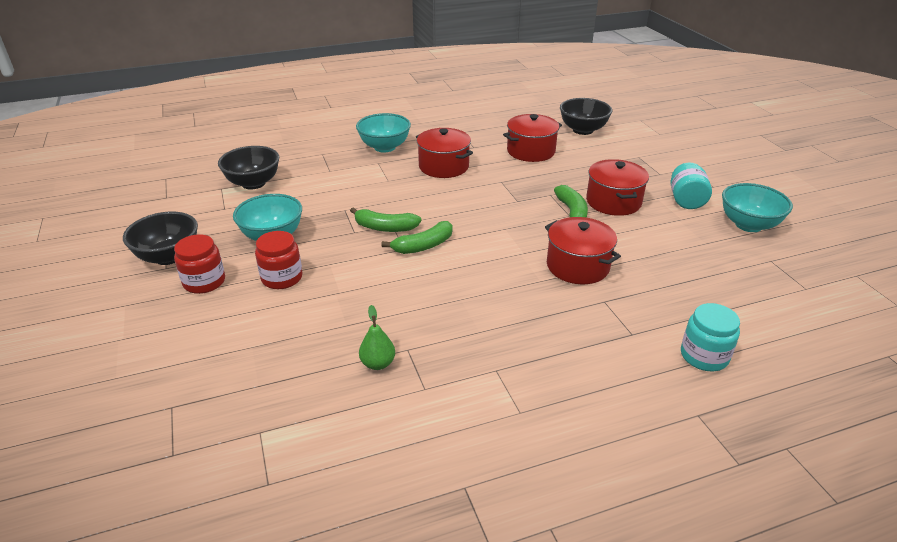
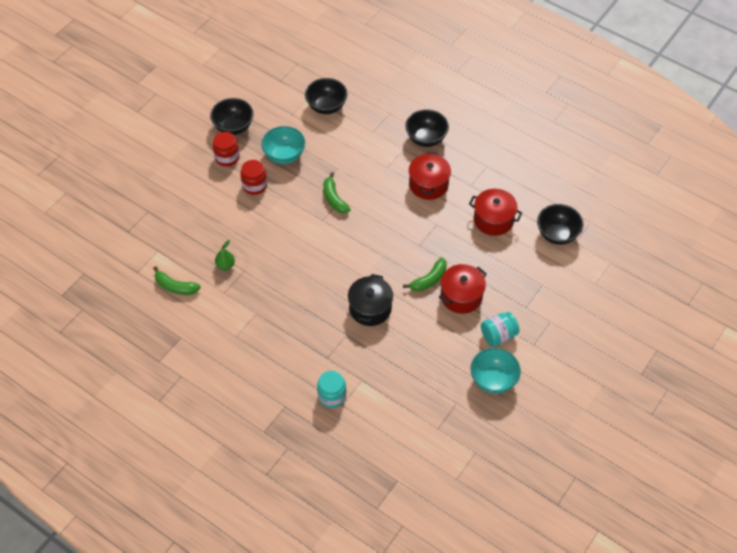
camera: 55 degrees right, 20 degrees up
turquoise bowl [356,113,411,153] -> black bowl [405,109,449,147]
green banana [381,221,453,254] -> green banana moved to [153,266,201,295]
red pot [545,217,621,284] -> black pot [348,274,393,326]

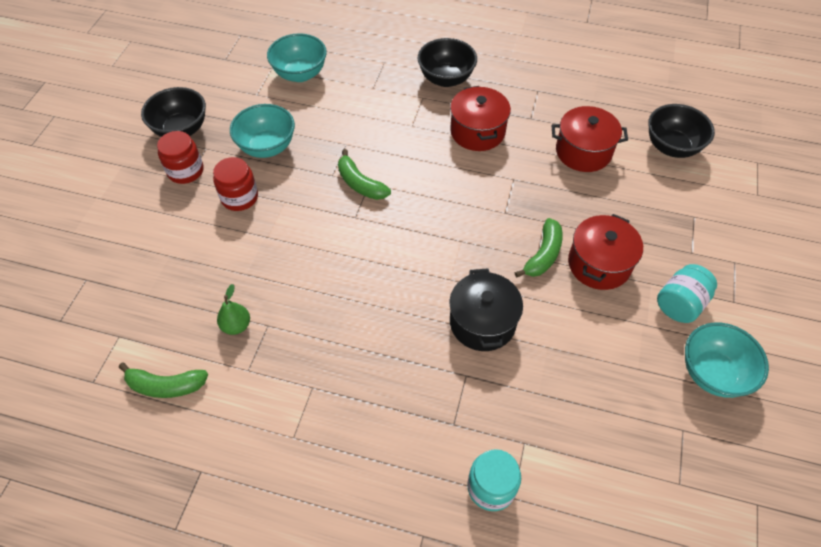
camera: 20 degrees left, 0 degrees up
black bowl [305,78,348,114] -> turquoise bowl [267,33,327,82]

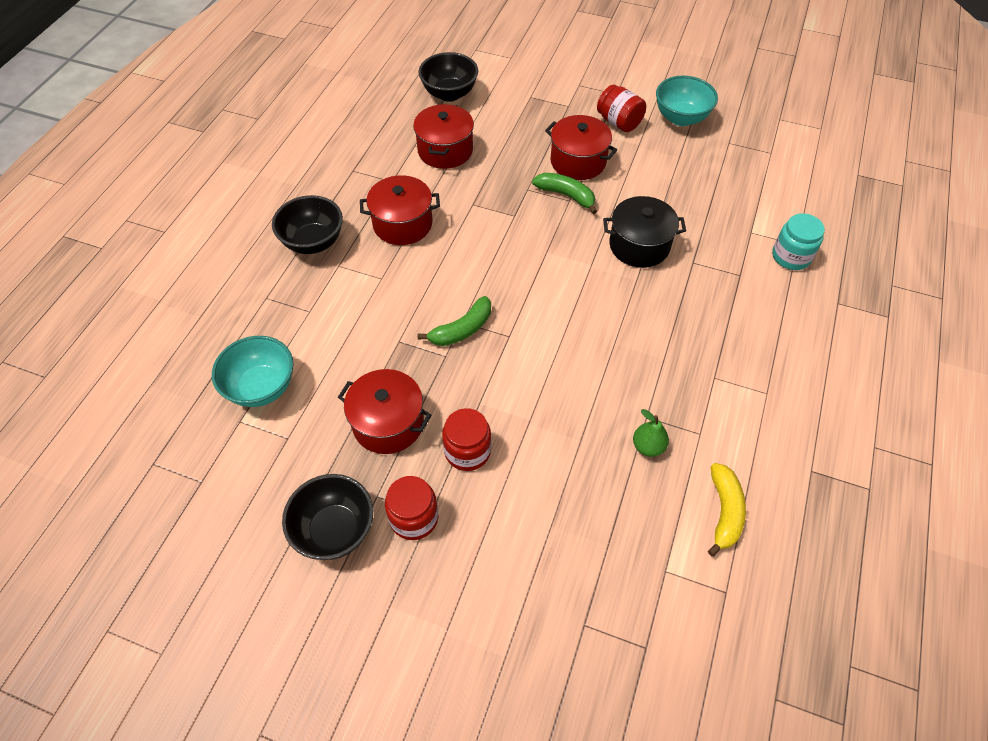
camera: 85 degrees left, 0 degrees up
green banana [119,363,208,398] -> yellow banana [708,463,746,557]
turquoise bowl [230,104,295,158] -> red pot [338,369,431,454]
turquoise jar [657,264,717,323] -> red jar [597,85,646,132]

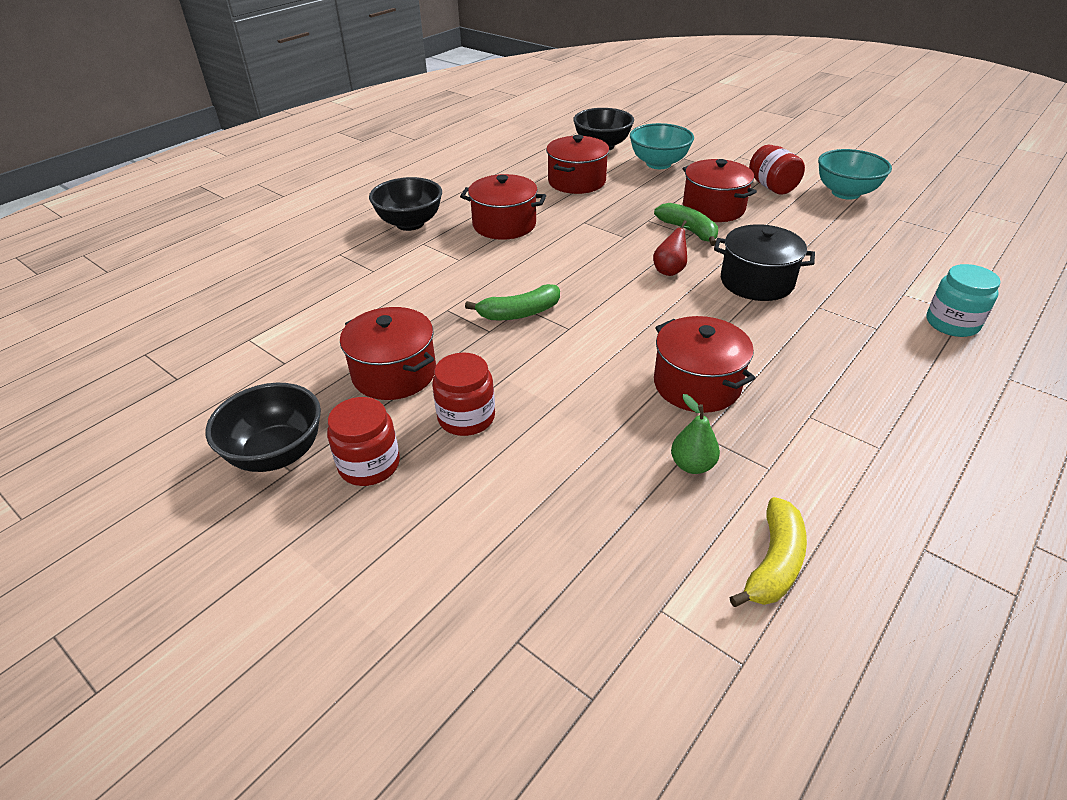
camera: 20 degrees right, 15 degrees down
turquoise bowl [212,336,293,407] -> turquoise bowl moved to [630,123,694,169]
none -> red pear [653,220,690,276]
none -> red pot [654,316,755,413]

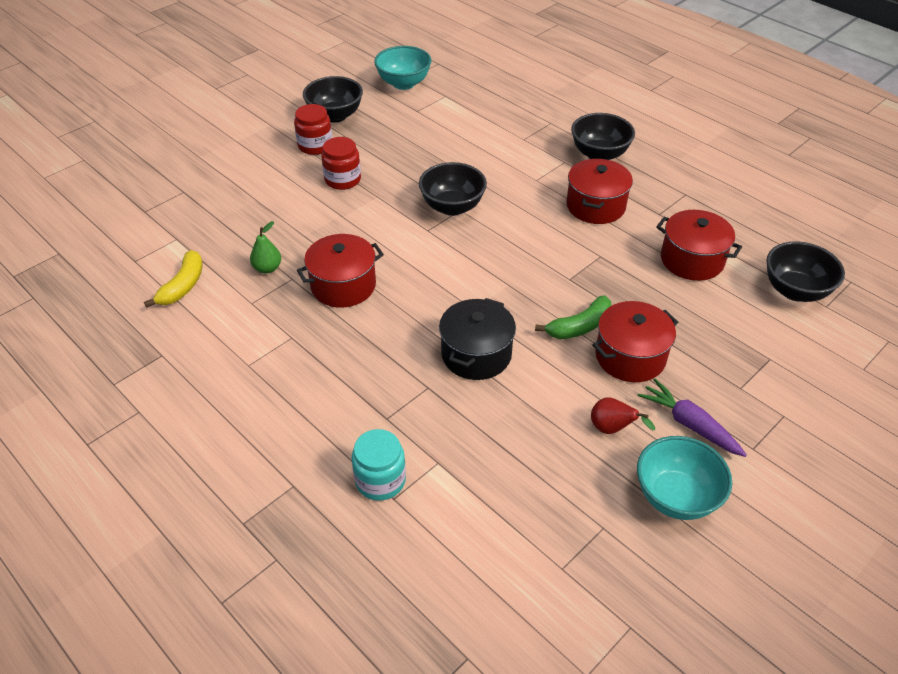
camera: 95 degrees right, 5 degrees up
red pot [340,307,436,400] -> none
green banana [465,284,560,320] -> black bowl [419,162,487,216]
turquoise bowl [630,123,694,169] -> turquoise bowl moved to [374,46,431,90]
red pear [653,220,690,276] -> red pear moved to [591,397,655,434]
yellow banana [729,497,807,607] -> yellow banana turned 105 degrees counterclockwise [144,250,203,308]
red jar [749,145,805,195] -> purple carrot [638,379,747,457]

